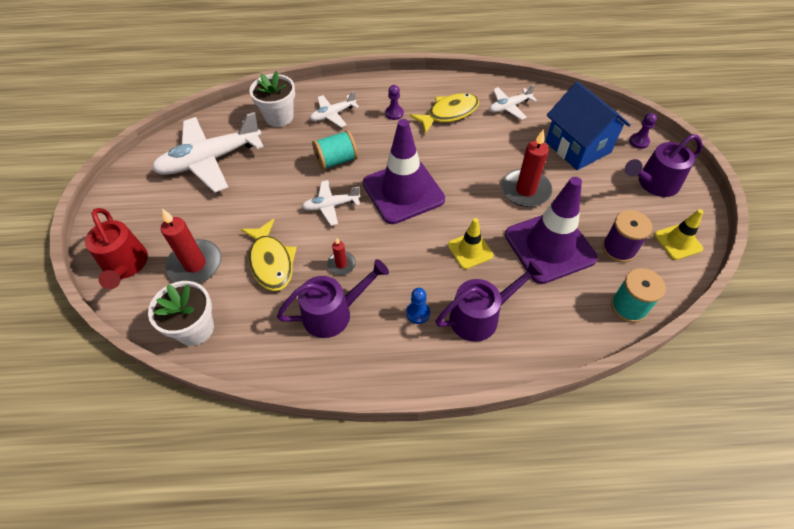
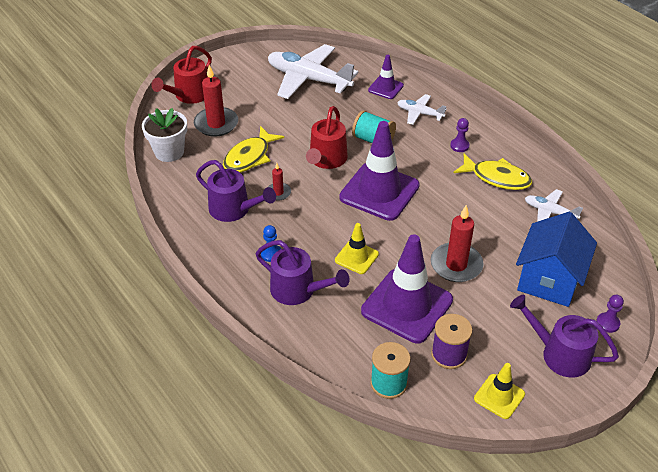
camera: 55 degrees right, 10 degrees down
white flower pot [250,71,295,127] -> purple traffic cone [368,55,404,99]
white plane [302,180,360,226] -> red watering can [306,106,348,169]

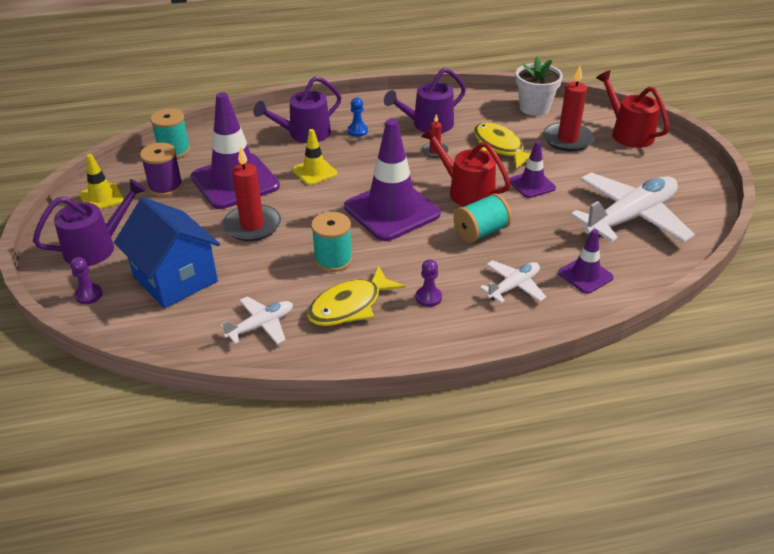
camera: 115 degrees right, 5 degrees down
none -> turquoise spool [311,212,352,272]
none -> purple traffic cone [509,141,556,198]

